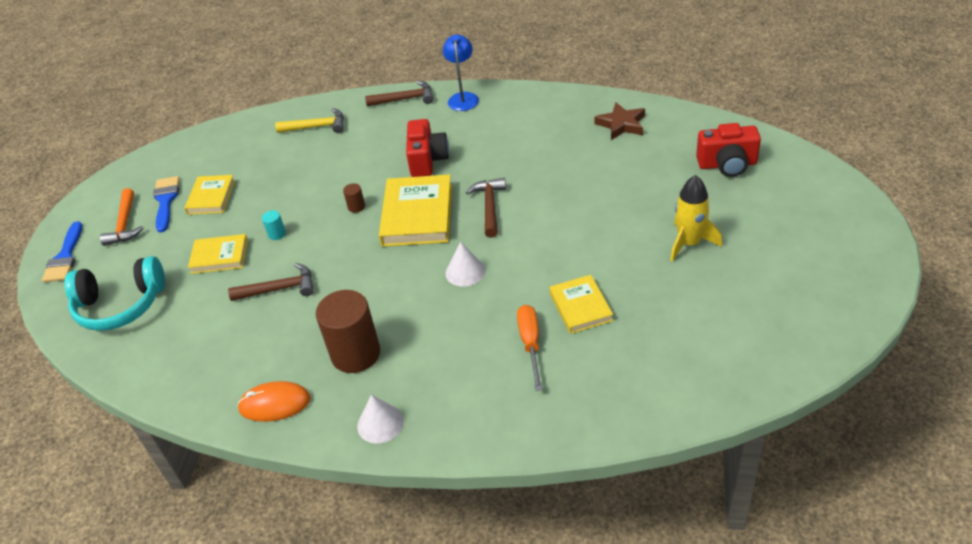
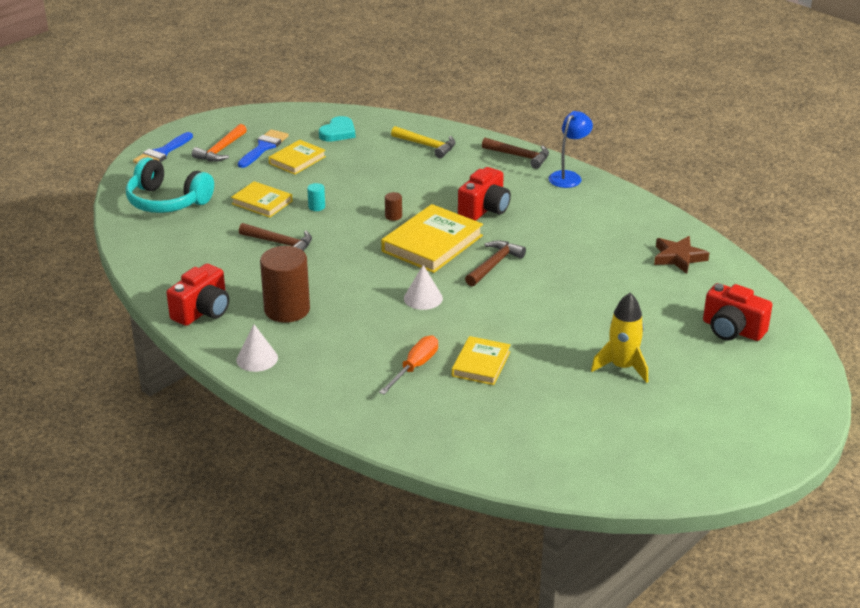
camera: 30 degrees right, 10 degrees down
orange mouse [237,381,311,422] -> red camera [167,264,229,326]
none -> turquoise heart [319,116,356,142]

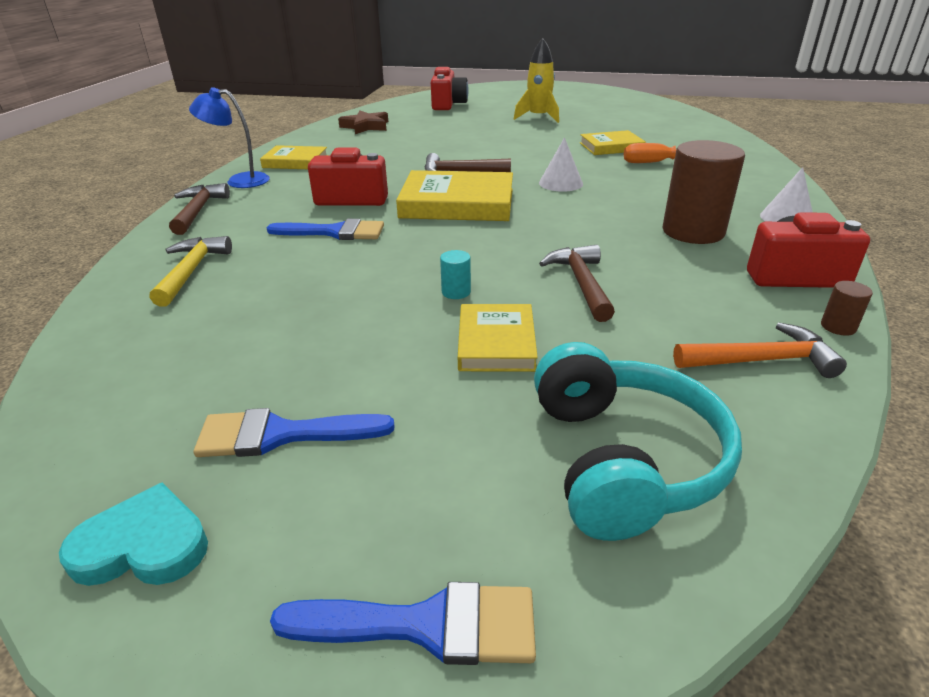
camera: 120 degrees left, 0 degrees up
orange hammer [192,124,247,162] -> orange hammer moved to [673,322,847,378]
yellow book [268,140,326,175] -> yellow book moved to [260,145,328,169]
turquoise heart [319,116,356,142] -> turquoise heart moved to [59,483,208,586]
brown cylinder [385,192,402,221] -> brown cylinder moved to [821,281,873,336]
none -> blue brush [267,219,384,240]

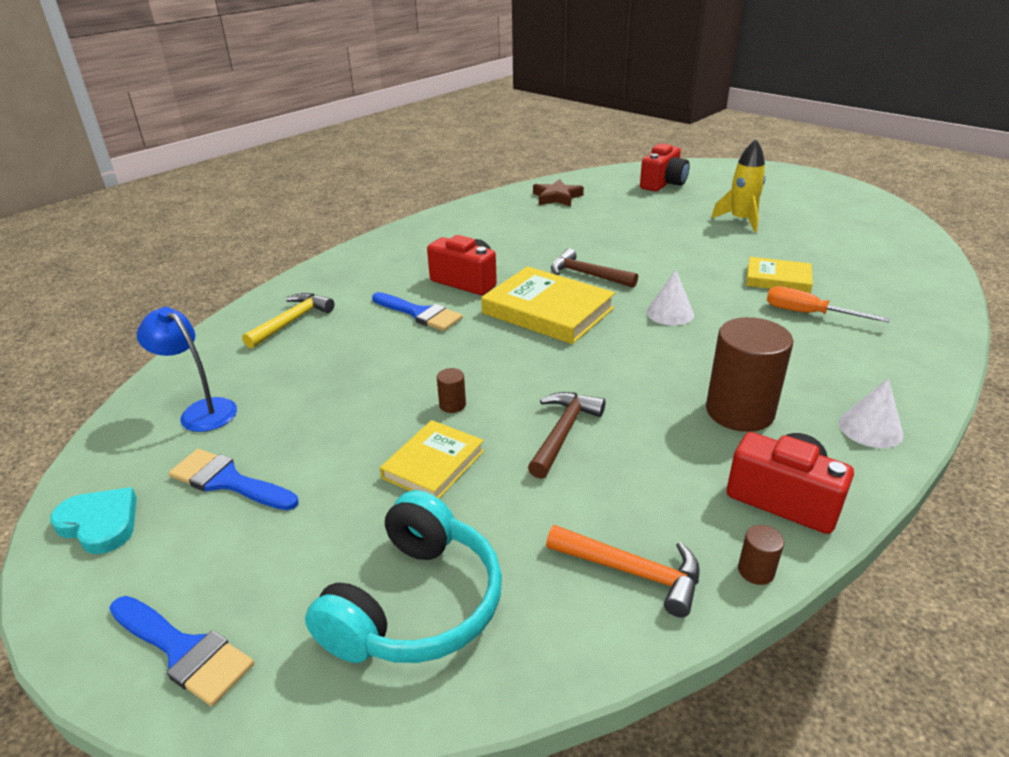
camera: 30 degrees right, 0 degrees up
brown hammer [169,183,230,235] -> none
blue lamp [189,87,270,188] -> blue lamp moved to [137,307,237,432]
yellow book [260,145,328,169] -> none
turquoise cylinder [440,250,471,299] -> brown cylinder [437,368,466,413]

